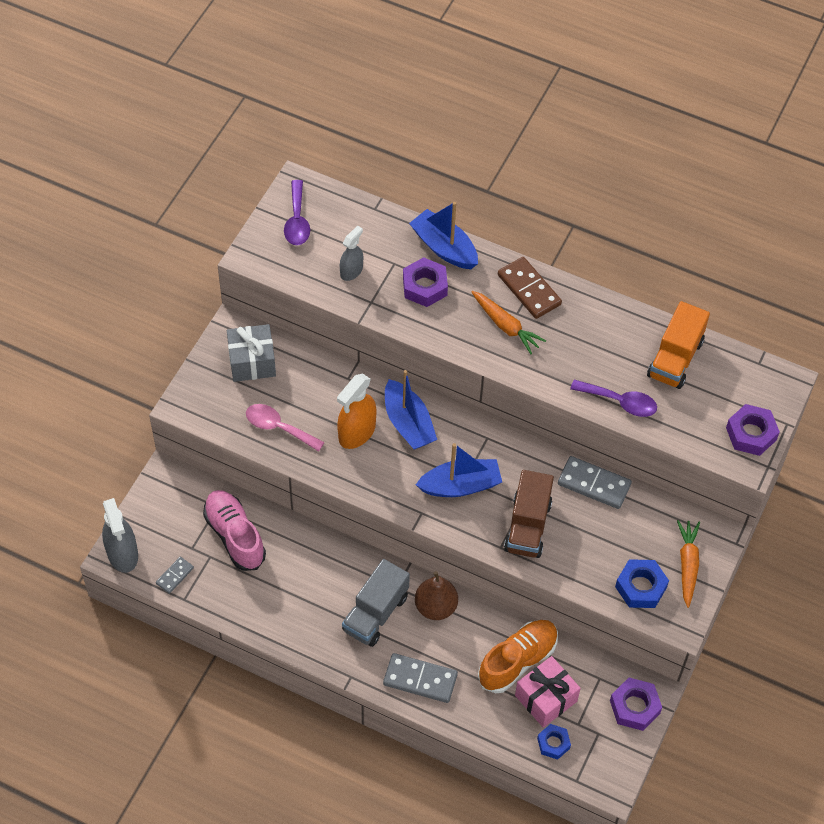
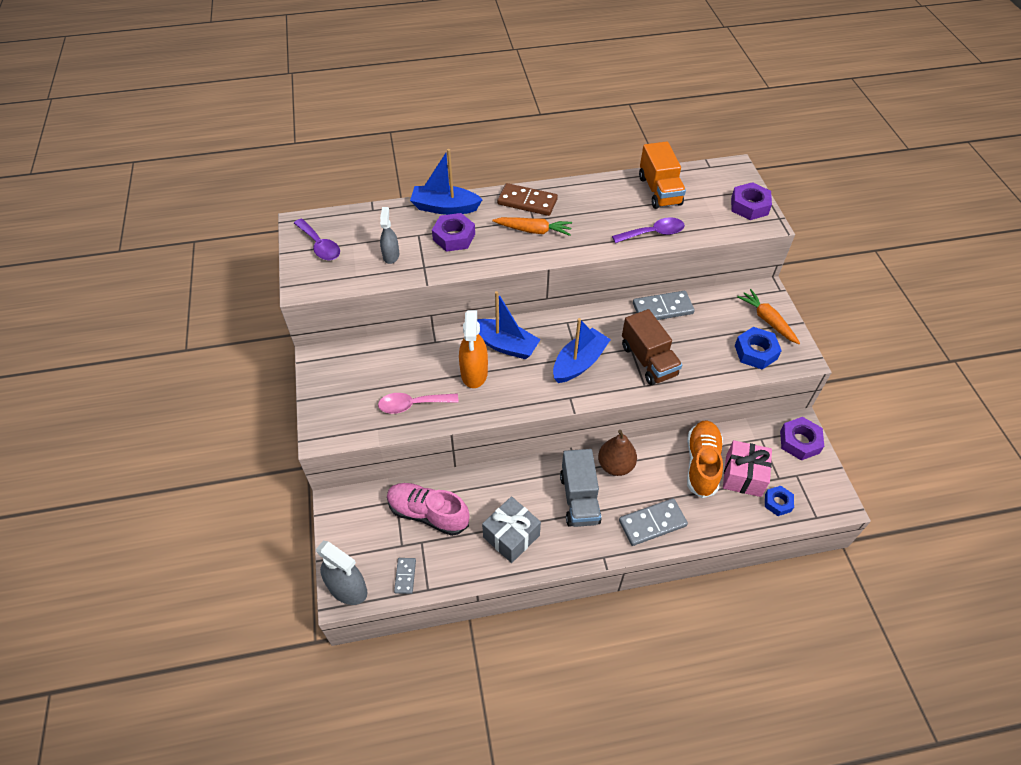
camera: 35 degrees left, 5 degrees down
grey gift [227,324,276,382] -> grey gift moved to [482,496,541,563]

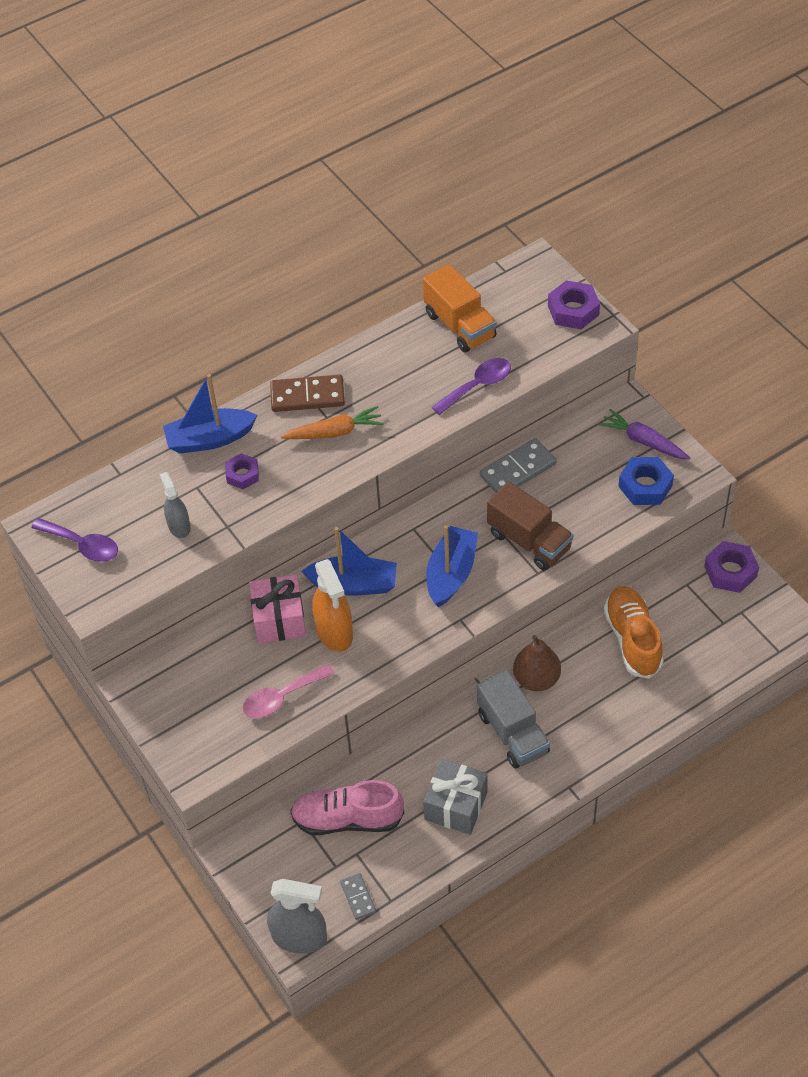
camera: 20 degrees left, 0 degrees up
purple nut [432,213,475,252] -> purple nut [225,453,259,489], size x0.65
grey domino [619,498,688,546] -> none
pink gift [723,440,772,497] -> pink gift moved to [249,575,306,643]
orange carrot [737,289,800,344] -> purple carrot [598,409,690,460]
blue nut [765,486,794,516] -> none

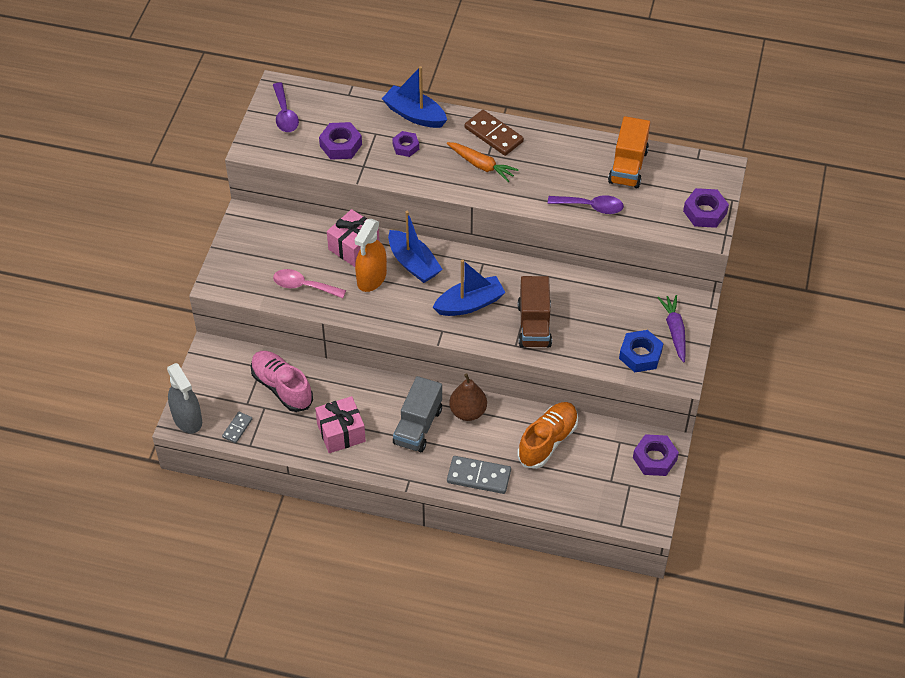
camera: 45 degrees right, 0 degrees up
grey spray bottle [160,472,191,538] -> purple nut [319,122,362,160]
grey gift [423,759,488,835] -> pink gift [315,396,366,453]
grey domino [480,438,556,493] -> grey domino moved to [447,456,511,494]

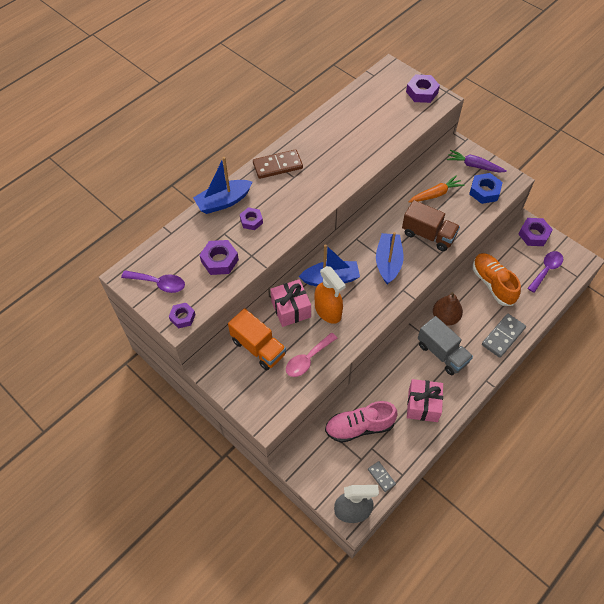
camera: 60 degrees left, 5 degrees up
orange carrot [447,142,519,182] -> orange carrot moved to [408,175,464,203]
purple spoon [548,195,624,214] -> purple spoon moved to [527,251,563,293]
orange truck [608,116,650,188] -> orange truck moved to [228,308,286,370]
none -> purple nut [169,303,196,329]

